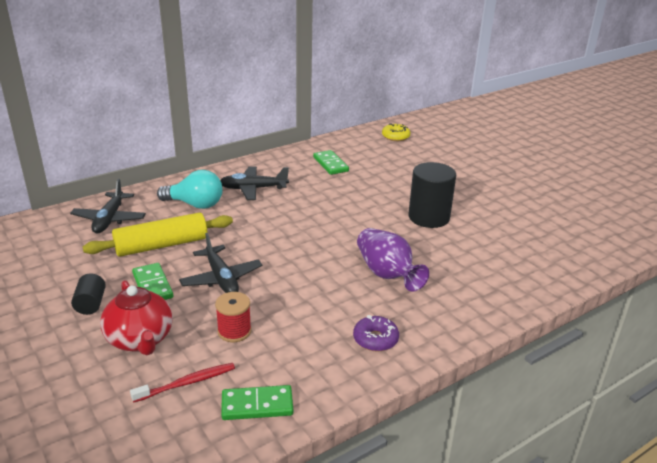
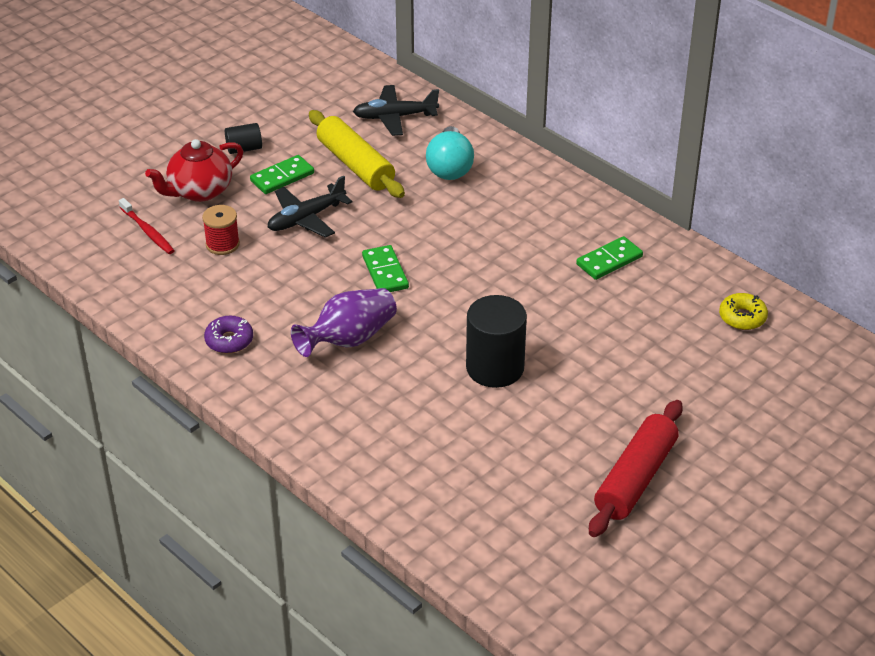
camera: 80 degrees right, 10 degrees up
black plane [220,166,289,200] -> none
green domino [221,385,293,420] -> green domino moved to [362,245,409,292]
none -> red rolling pin [589,400,683,537]

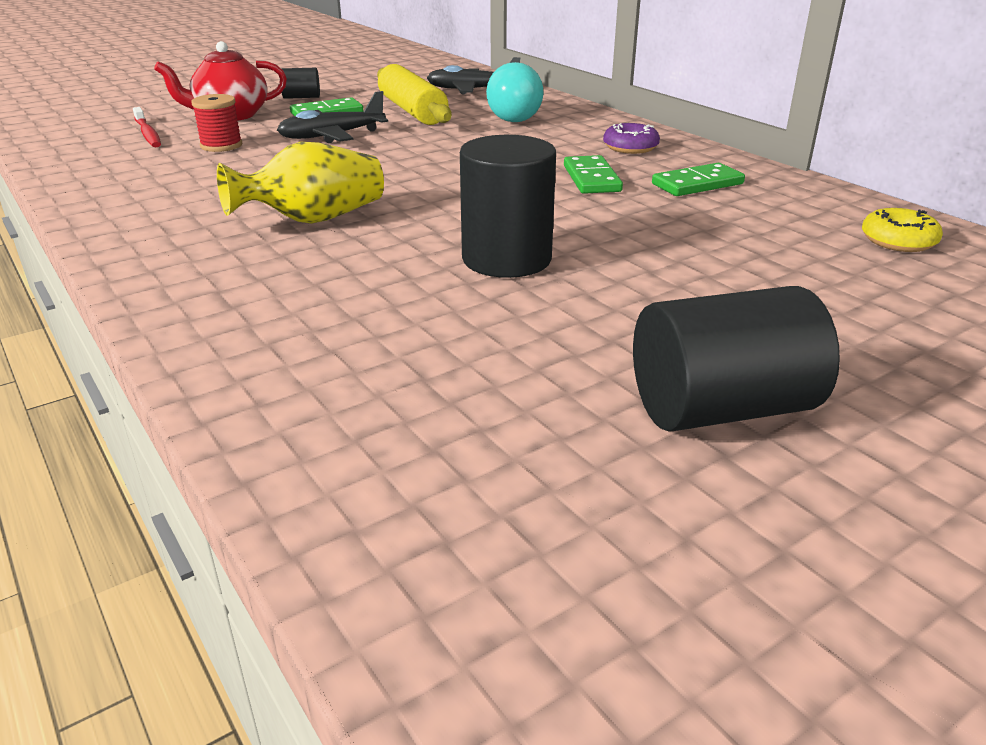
camera: 10 degrees right, 10 degrees down
purple donut [204,316,253,354] -> purple donut moved to [603,123,660,154]
purple vase [291,288,397,357] -> yellow vase [217,142,384,224]
green domino [362,245,409,292] -> green domino moved to [564,155,623,194]
red rolling pin [589,400,683,537] -> black cylinder [633,286,840,432]

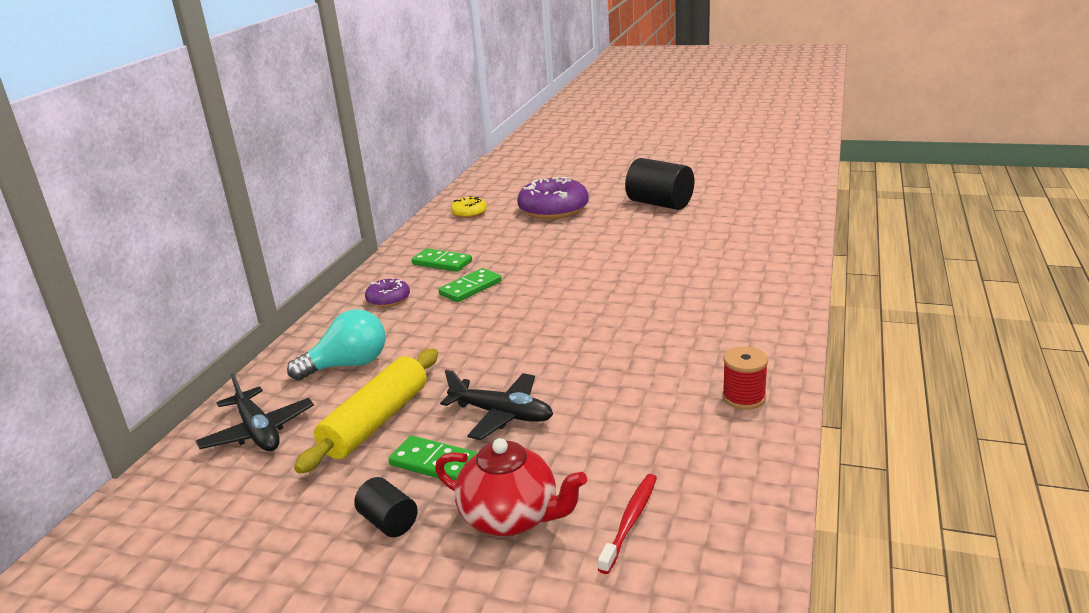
camera: 125 degrees left, 5 degrees down
red spool [191,94,242,152] -> red spool moved to [722,347,768,410]
yellow vase [217,142,384,224] -> none
black cylinder [460,135,556,278] -> none
none -> purple donut [517,177,589,219]

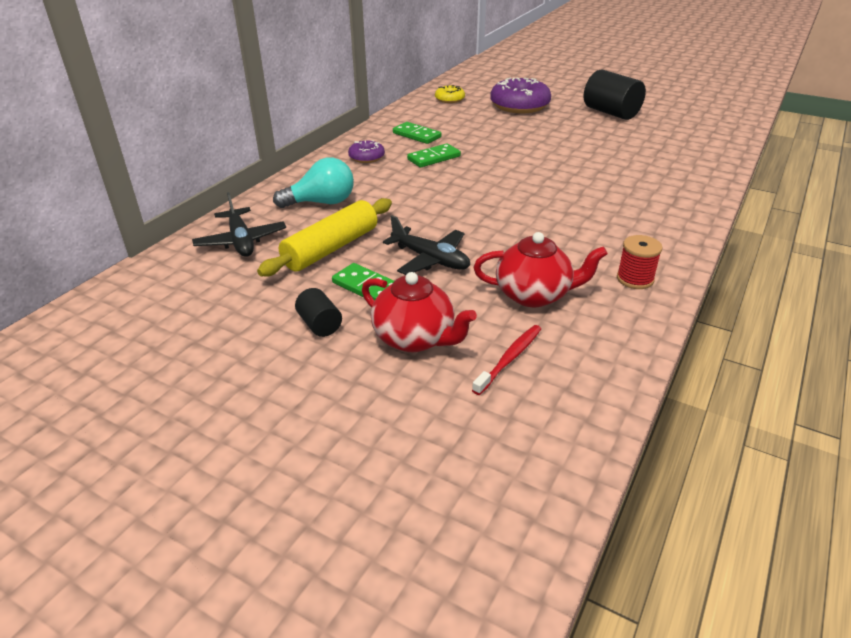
camera: 10 degrees right, 10 degrees up
none -> red teapot [474,232,608,307]

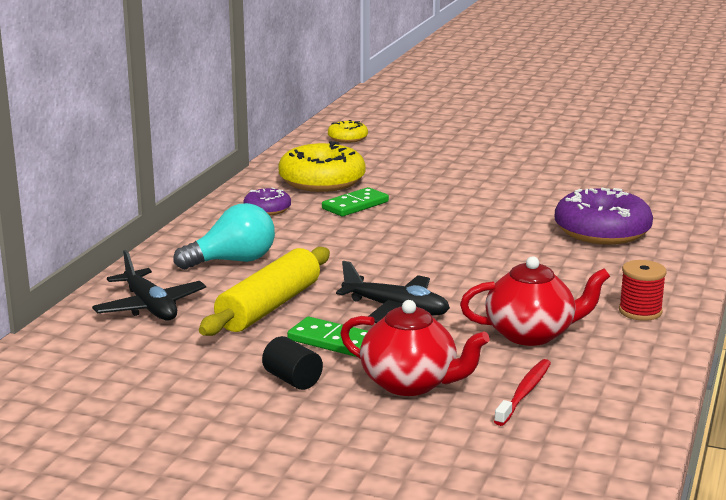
camera: 10 degrees left, 15 degrees down
green domino [393,122,441,144] -> yellow donut [278,141,366,192]
purple donut [490,78,551,113] -> purple donut moved to [555,188,653,245]
black cylinder [584,70,646,120] -> none

